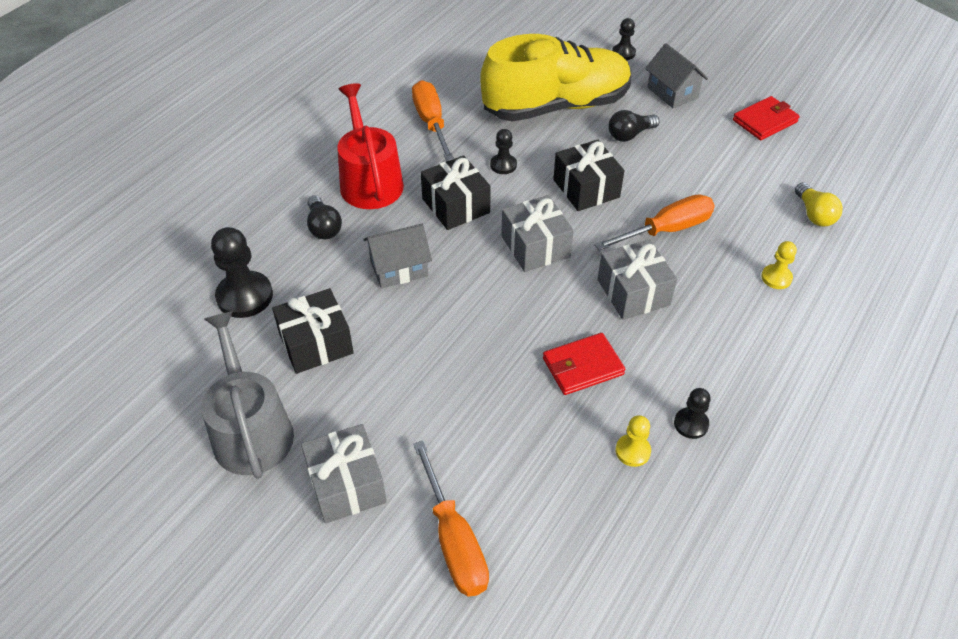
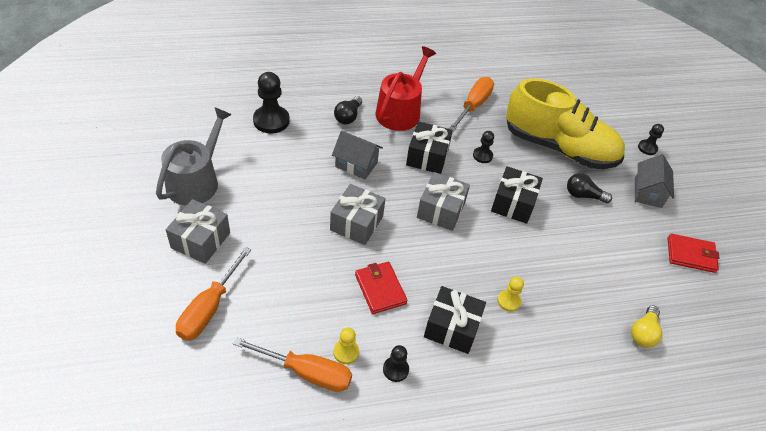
camera: 40 degrees right, 0 degrees up
black gift [272,288,354,374] -> black gift moved to [424,286,486,354]
red wallet [543,333,625,395] -> red wallet turned 45 degrees clockwise [355,262,408,314]
orange screwdriver [594,195,715,251] -> orange screwdriver moved to [233,337,352,392]
grey gift [597,239,677,320] -> grey gift moved to [330,184,386,245]
yellow pawn [761,241,797,289] -> yellow pawn moved to [497,277,524,312]

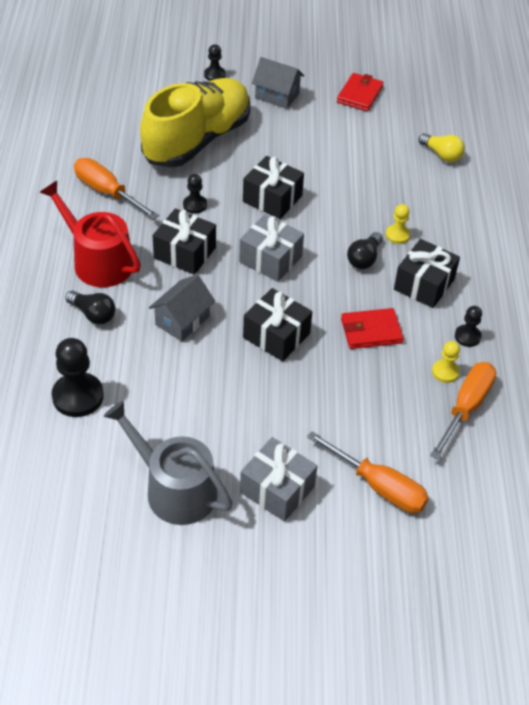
camera: 75 degrees left, 0 degrees up
grey gift [330,184,386,245] -> black gift [243,288,312,361]
black light bulb [567,173,612,203] -> black light bulb moved to [347,232,383,269]

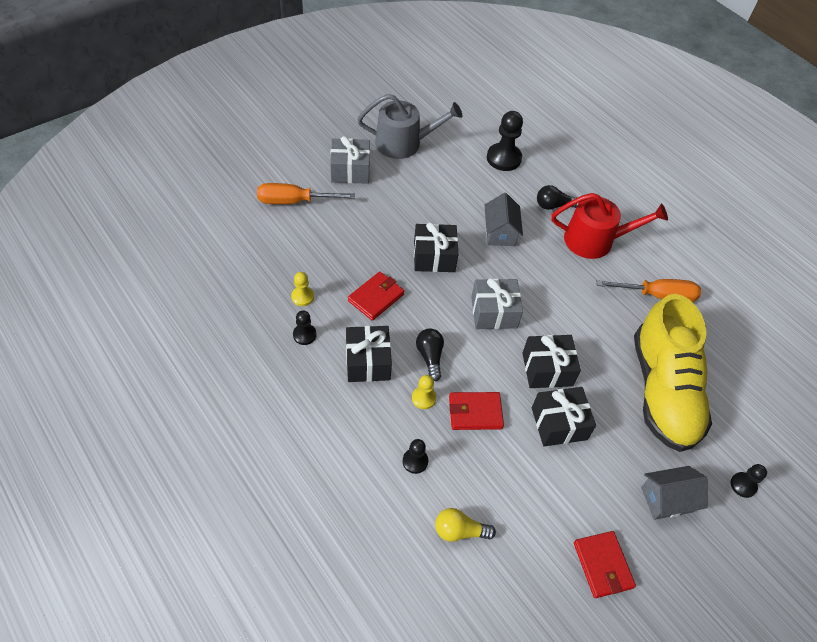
camera: 140 degrees right, 5 degrees up
black gift [153,208,216,275] -> black gift moved to [532,387,596,446]
black pawn [183,174,207,214] -> black pawn moved to [403,439,428,474]
orange screwdriver [430,362,496,459] -> none
none -> red wallet [449,392,504,430]

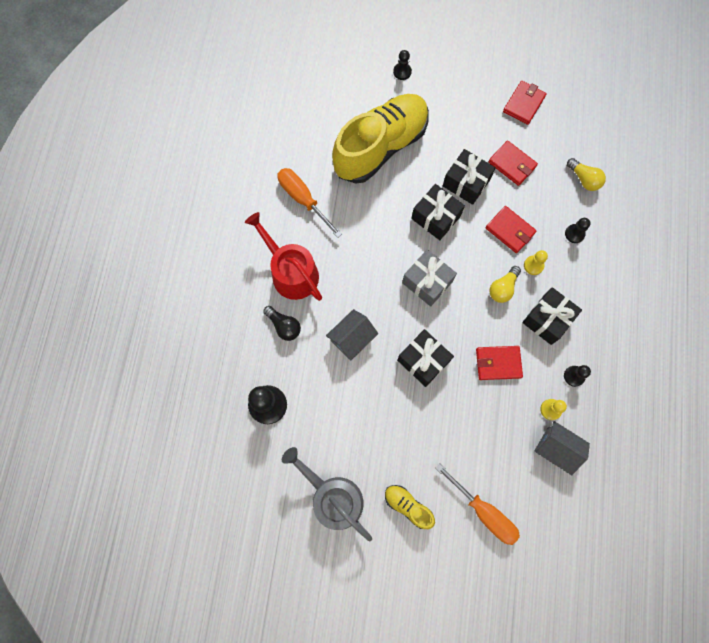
camera: 130 degrees left, 20 degrees up
grey gift [330,136,370,184] -> yellow shoe [385,485,435,529]
black light bulb [416,328,444,381] -> yellow light bulb [489,266,521,303]
grey house [641,466,708,520] -> grey house moved to [534,421,590,475]
none -> red wallet [488,140,538,186]

